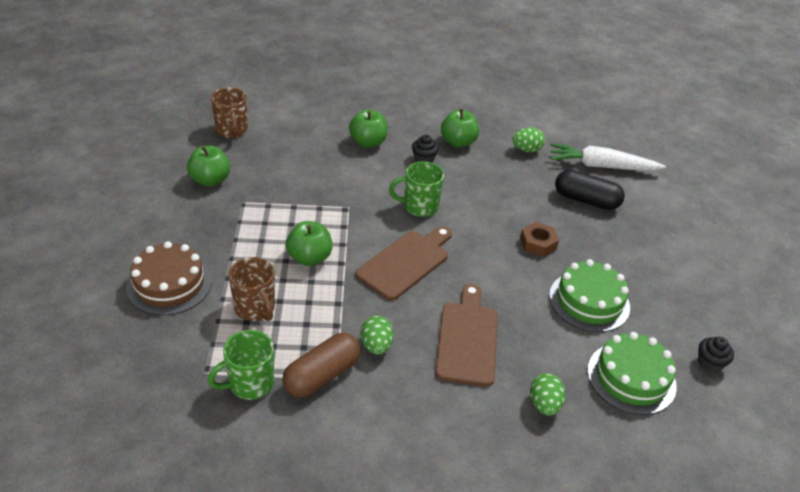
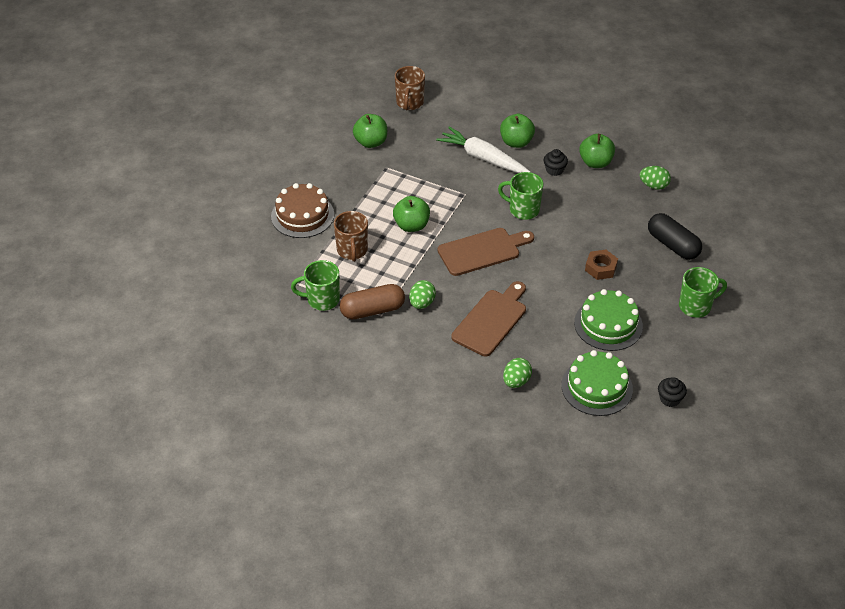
camera: 30 degrees right, 5 degrees up
white carrot [550,143,666,171] -> white carrot moved to [436,127,530,173]
none -> green mug [679,267,727,318]

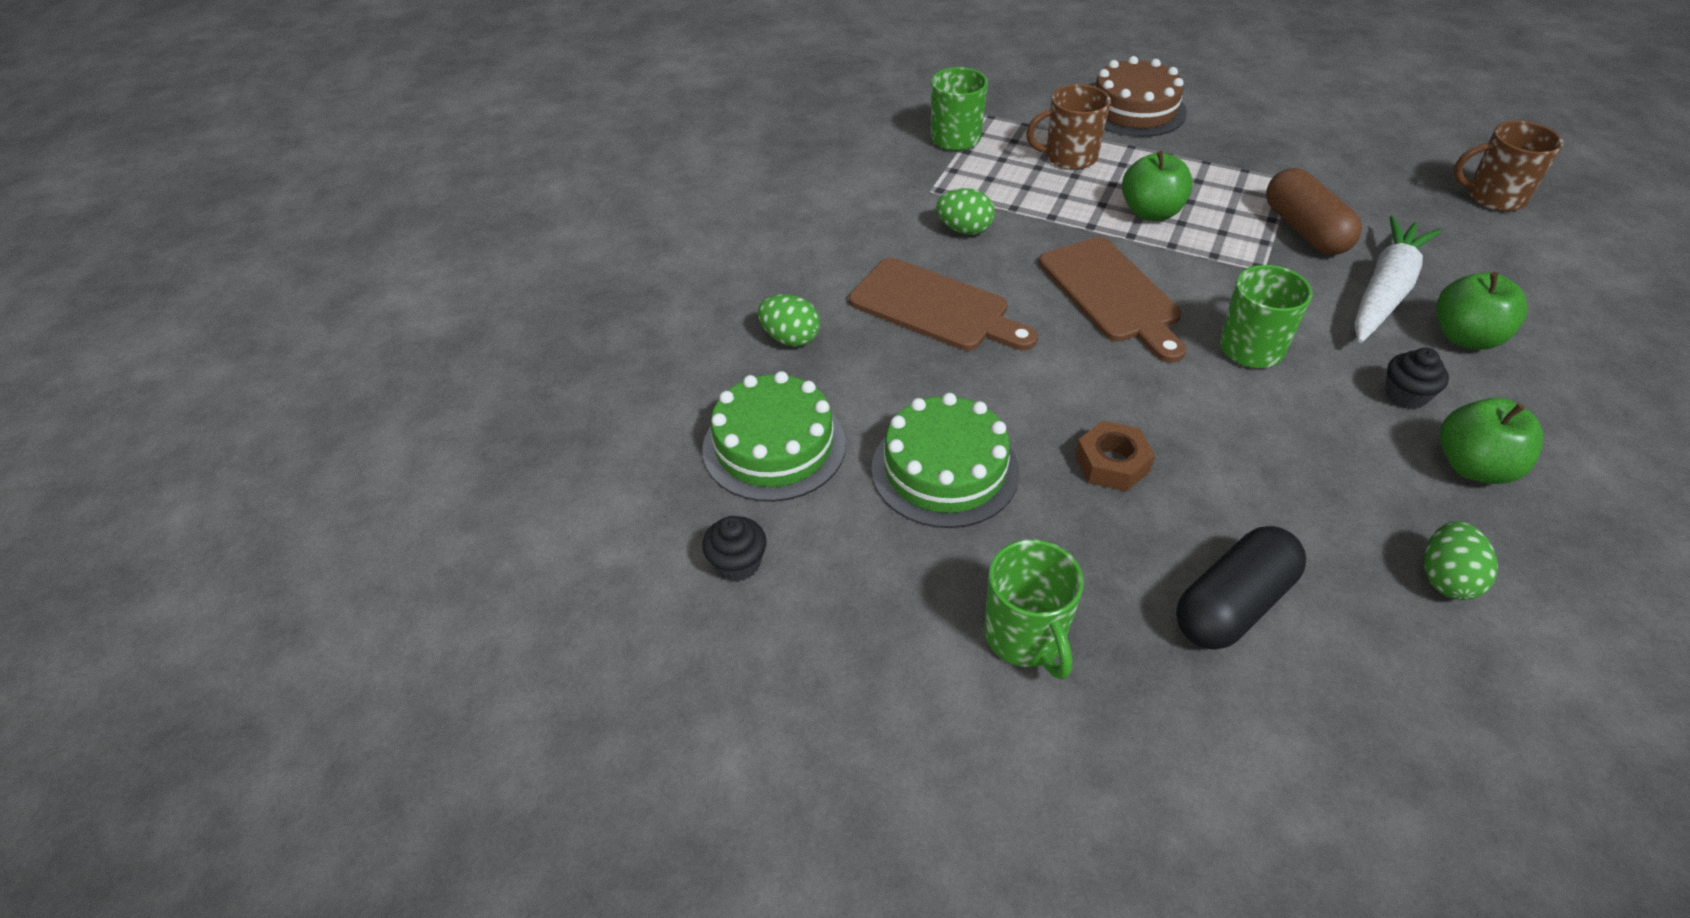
camera: 90 degrees right, 0 degrees up
brown capsule [340,284,405,319] -> brown capsule moved to [1266,168,1362,255]
green apple [353,114,387,148] -> none

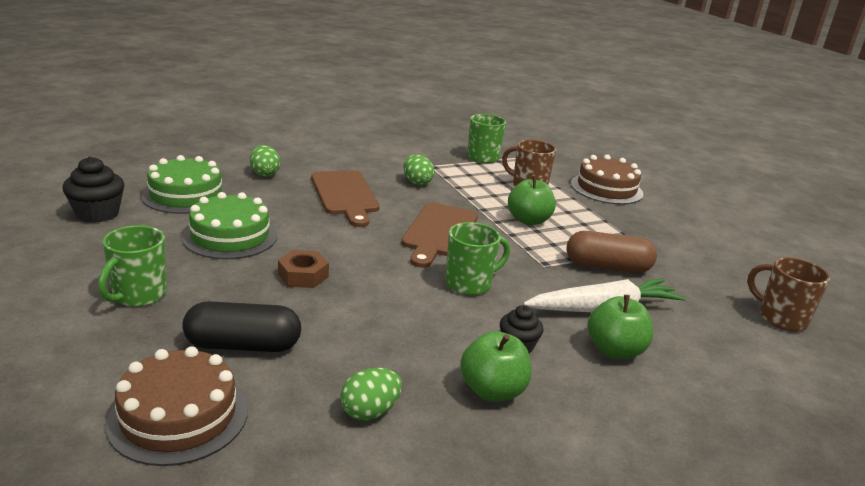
camera: 35 degrees right, 20 degrees down
black cupcake [702,516,767,582] -> black cupcake [62,157,124,223], size x1.56
brown capsule [1266,168,1362,255] -> brown capsule turned 75 degrees clockwise [567,231,657,273]
none -> brown cake [106,346,248,466]

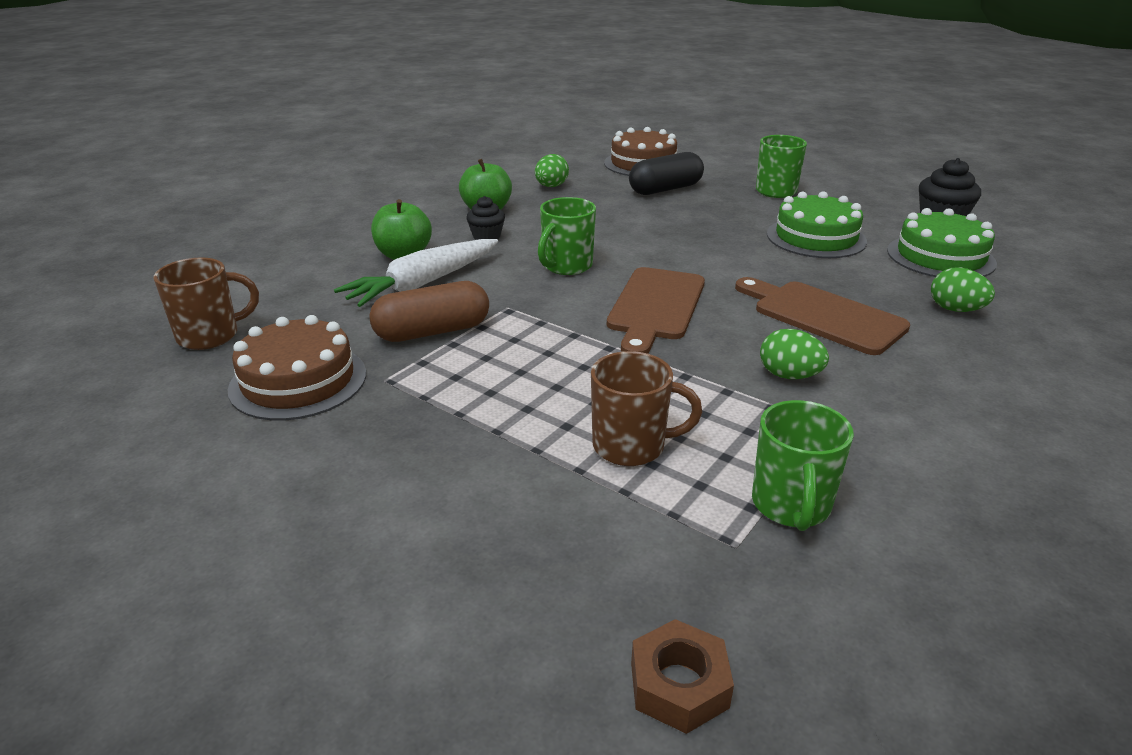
camera: 155 degrees right, 5 degrees up
brown nut [278,250,329,288] -> brown nut moved to [631,619,734,734]
brown cutting board [401,203,478,268] -> brown cutting board turned 150 degrees counterclockwise [607,267,705,354]
green apple [508,176,556,225] -> none
brown cake [571,155,643,205] -> brown cake moved to [228,315,366,420]
brown mug [747,257,830,331] -> brown mug turned 45 degrees counterclockwise [154,257,259,350]

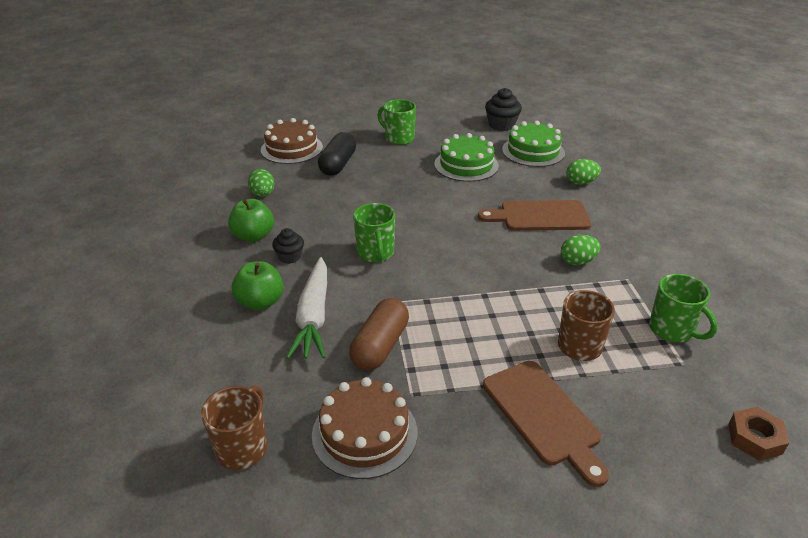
camera: 45 degrees left, 5 degrees up
brown cutting board [607,267,705,354] -> brown cutting board moved to [483,361,609,487]

